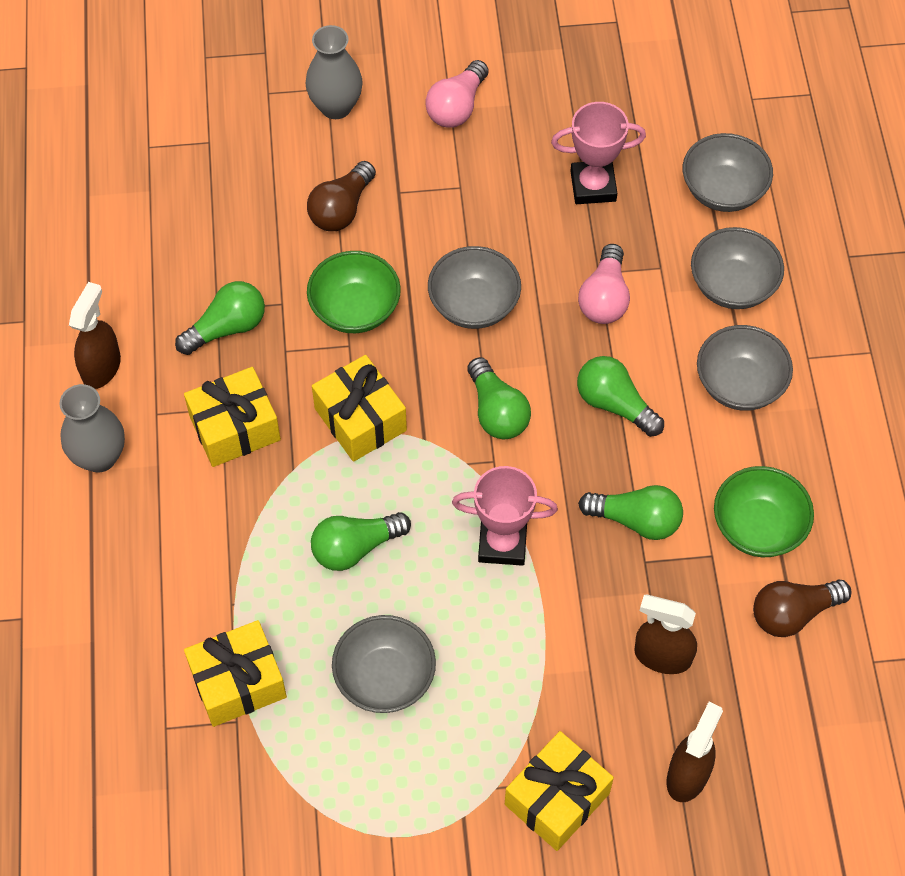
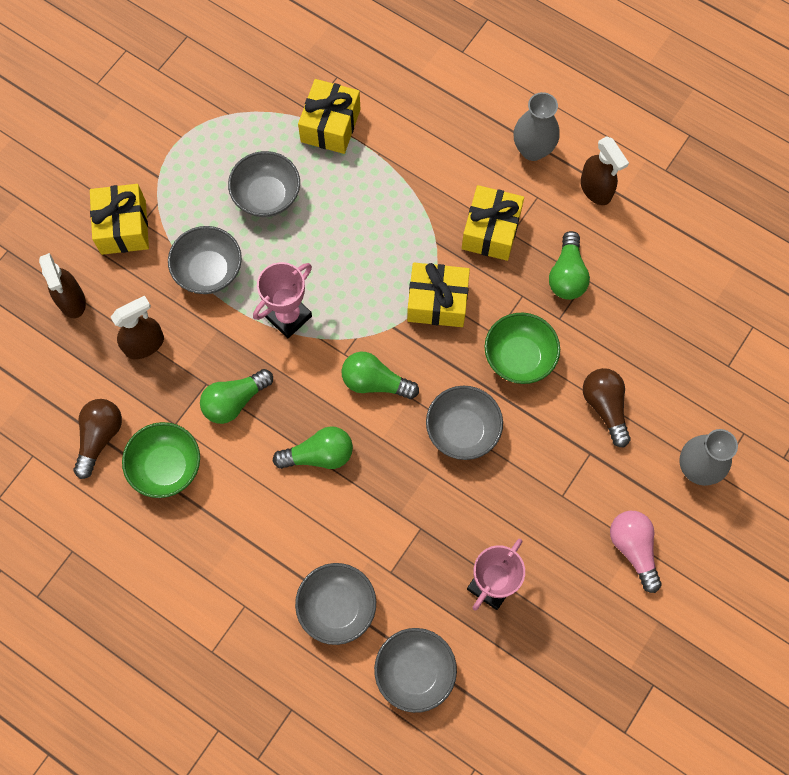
camera: 130 degrees right, 10 degrees up
green light bulb [311,512,411,571] -> none
pink light bulb [578,244,630,324] -> none
grey bowl [697,325,793,411] -> grey bowl moved to [168,226,242,294]

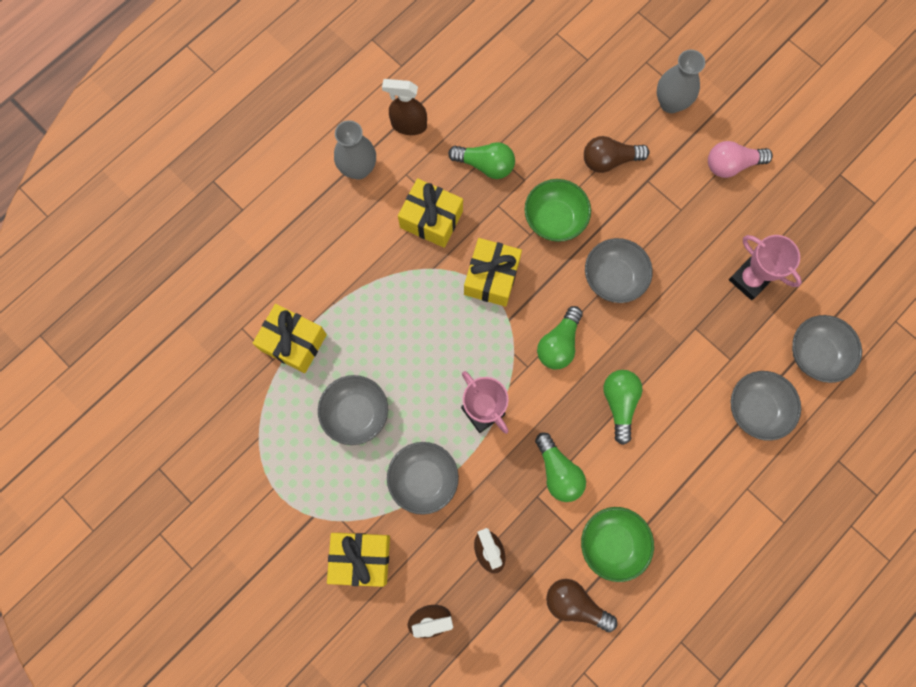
camera: 80 degrees left, 5 degrees up
brown spray bottle [580,136,629,205] -> brown spray bottle turned 150 degrees counterclockwise [382,79,427,135]

